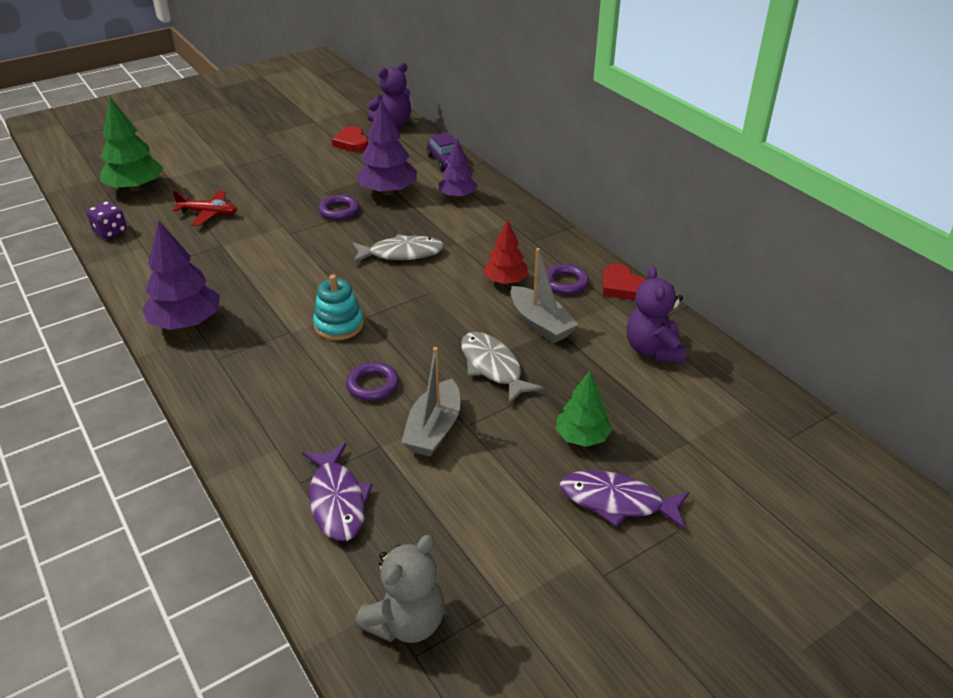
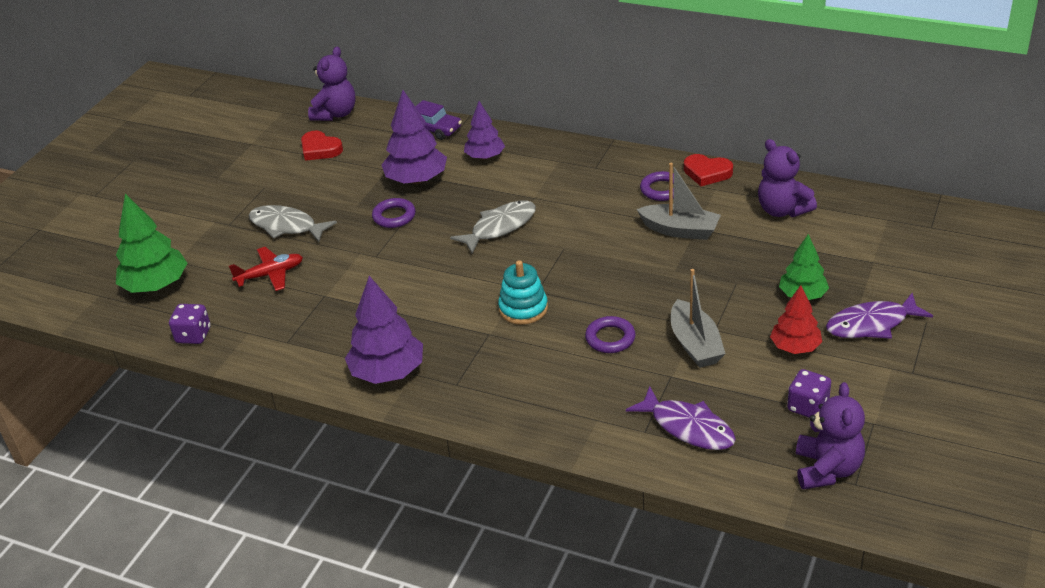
camera: 30 degrees left, 0 degrees up
grey teddy bear [355,535,445,643] -> purple teddy bear [796,382,865,489]
grey fish [461,332,543,404] -> grey fish moved to [249,205,337,242]
red tree [483,219,528,284] -> red tree moved to [770,285,822,354]
none -> purple dice [787,369,831,418]

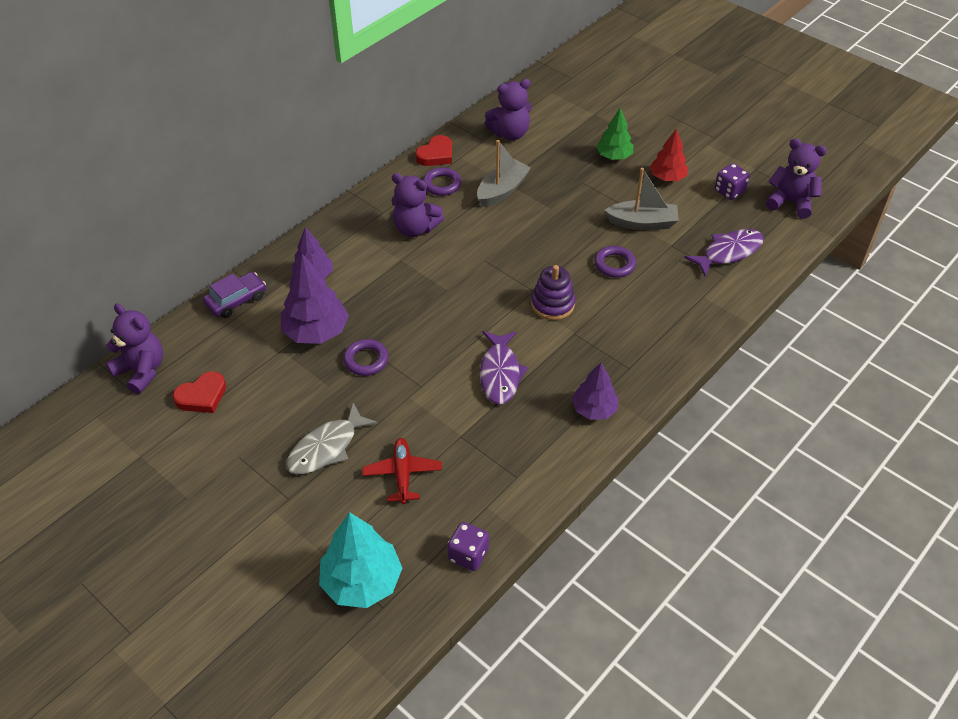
camera: 75 degrees left, 10 degrees up
green tree [116,194,187,293] -> turquoise tree [319,512,402,608]
purple tree [345,276,423,384] -> purple tree [572,363,618,420], size x0.64
grey fish [450,201,536,254] -> none
turquoise stacking toy [498,260,548,325] -> purple stacking toy [531,265,575,320]
purple fish [826,293,933,339] -> purple fish moved to [480,331,528,405]
none -> purple teddy bear [392,173,444,237]

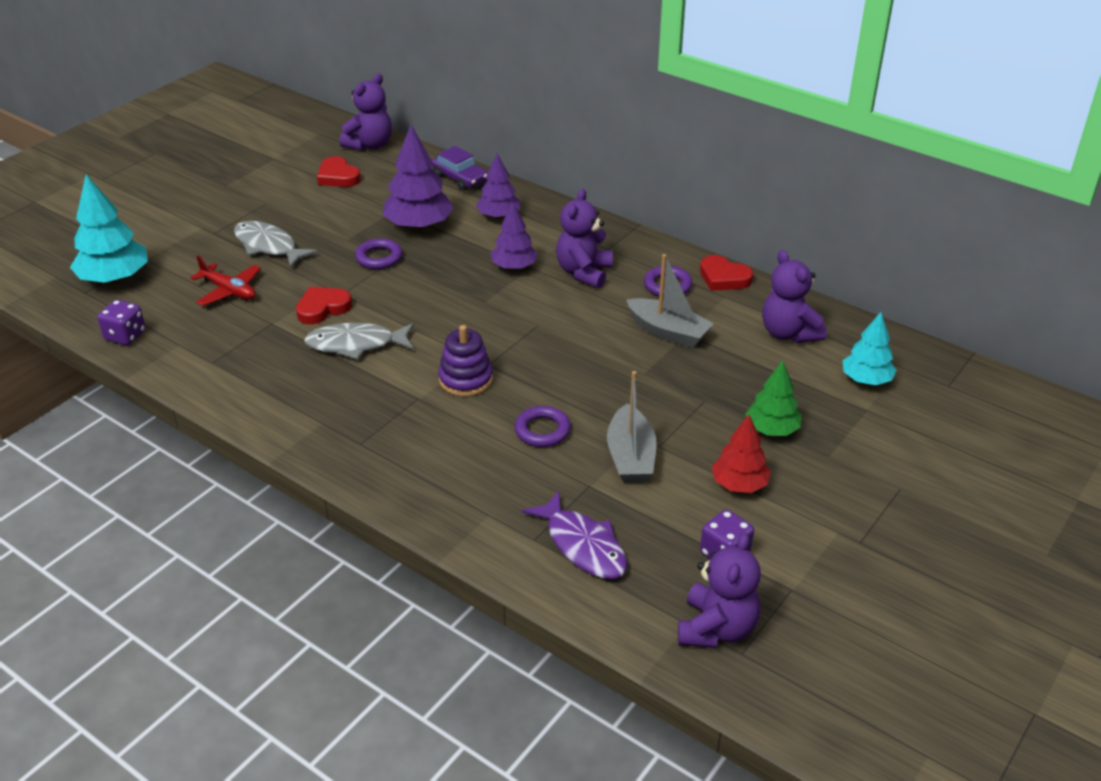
camera: 85 degrees right, 10 degrees down
red plane [362,438,442,504] -> red plane turned 45 degrees clockwise [190,255,261,306]
purple fish [480,331,528,405] -> grey fish [304,323,414,360]
purple tree [572,363,618,420] -> purple tree moved to [491,202,538,270]
none -> red heart [296,287,352,324]
none -> turquoise tree [842,312,897,385]

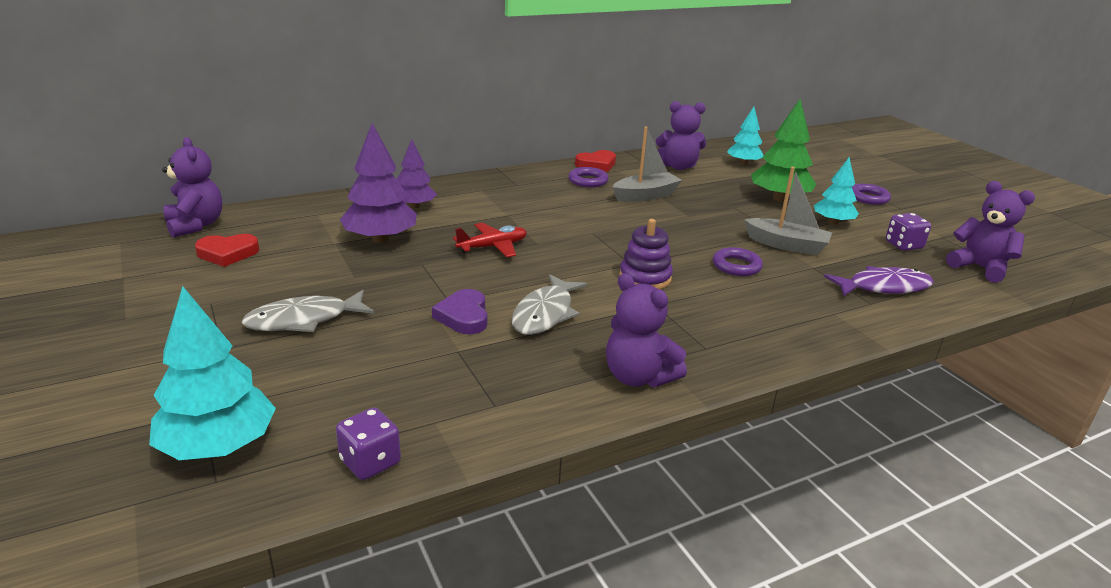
camera: 65 degrees left, 10 degrees down
red plane [190,255,261,306] -> red plane moved to [453,223,527,257]
red heart [296,287,352,324] -> purple heart [432,289,487,334]
purple ring [355,238,402,269] -> purple ring moved to [852,184,891,205]
purple car [432,146,488,191] -> none
purple tree [491,202,538,270] -> none
purple teddy bear [556,189,613,288] -> purple teddy bear moved to [606,273,687,387]
red tree [711,415,771,493] -> turquoise tree [814,157,859,224]
green tree [745,360,801,436] -> green tree [751,99,816,202], size x1.56

